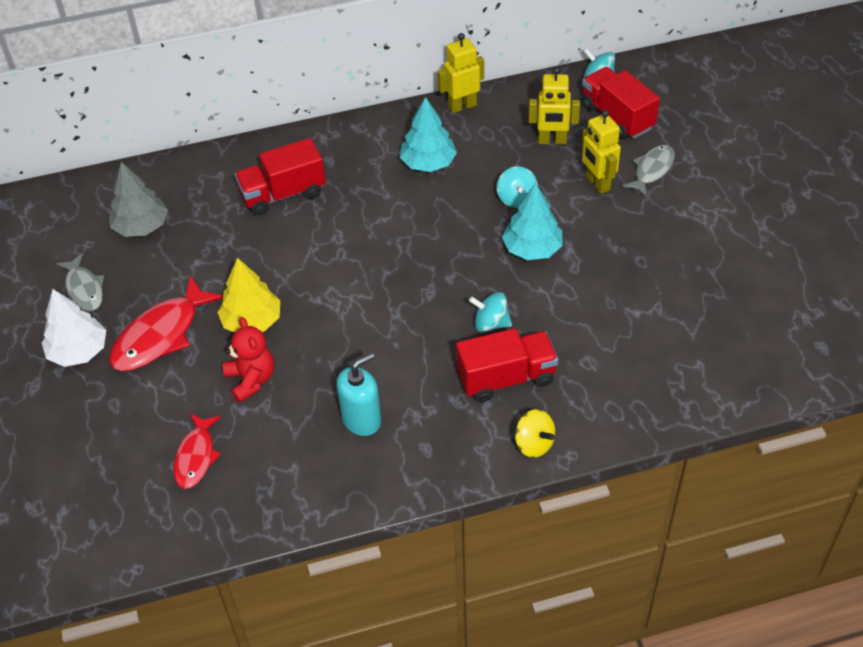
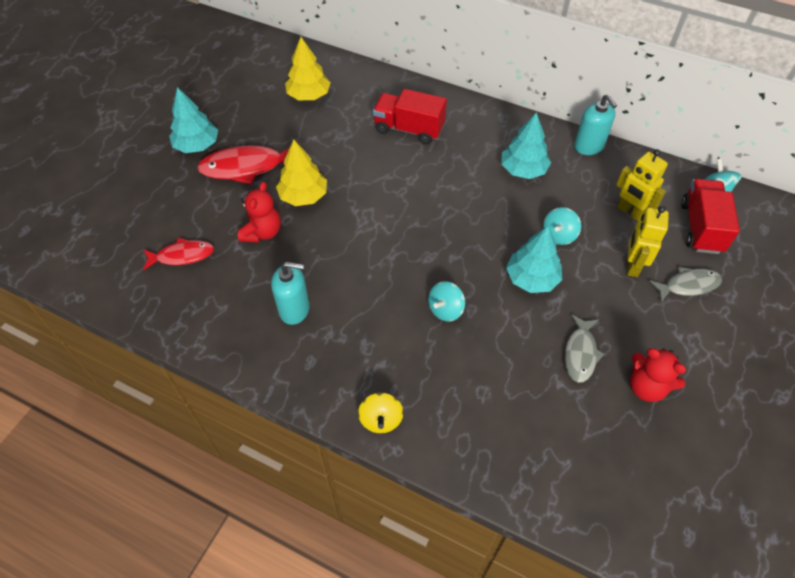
camera: 40 degrees right, 5 degrees up
white tree [42,289,106,367] -> turquoise tree [169,87,218,153]
grey fish [56,253,105,311] -> grey fish moved to [565,314,604,383]
grey tree [109,162,168,237] -> yellow tree [285,37,331,100]
red fish [174,414,221,489] -> red fish turned 150 degrees counterclockwise [143,238,214,271]
yellow robot [437,33,484,113] -> turquoise soap dispenser [574,94,617,155]
red truck [456,328,558,402] -> none
turquoise spinning top [469,292,512,332] -> turquoise spinning top turned 105 degrees counterclockwise [428,281,465,321]
none -> red teddy bear [630,348,686,402]

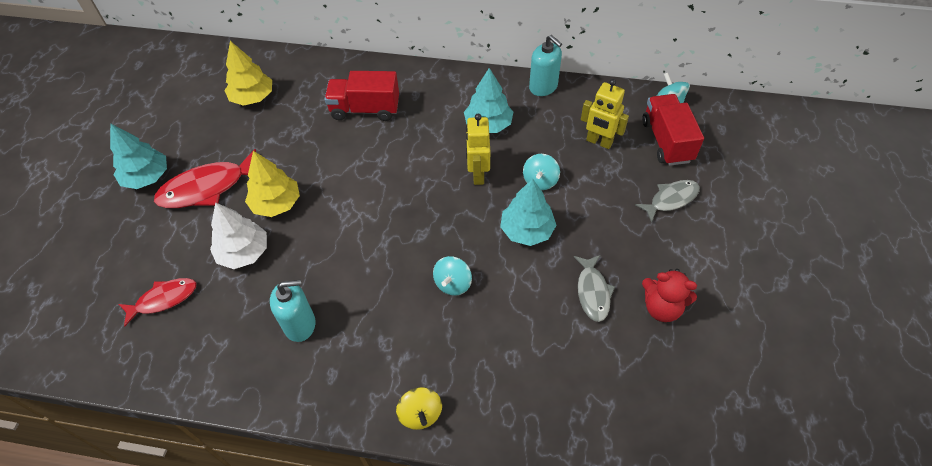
camera: 15 degrees left, 0 degrees up
red teddy bear [238,182,281,242] -> white tree [210,202,267,269]
yellow robot [627,206,669,277] -> yellow robot moved to [466,114,490,185]

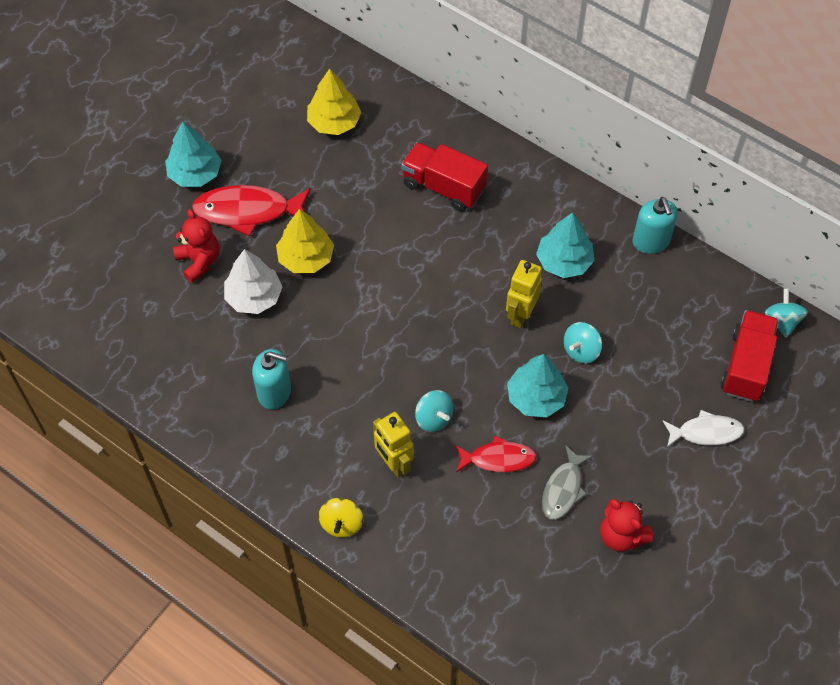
camera: 25 degrees right, 5 degrees up
red fish [119,278,196,327] -> red fish moved to [455,436,537,472]
turquoise spinning top [433,256,472,296] -> turquoise spinning top turned 90 degrees counterclockwise [415,390,453,432]
yellow robot [581,79,629,149] -> yellow robot moved to [373,412,414,478]
grey fish [635,180,700,223] -> white fish [663,410,744,447]
none -> red teddy bear [173,209,219,283]

